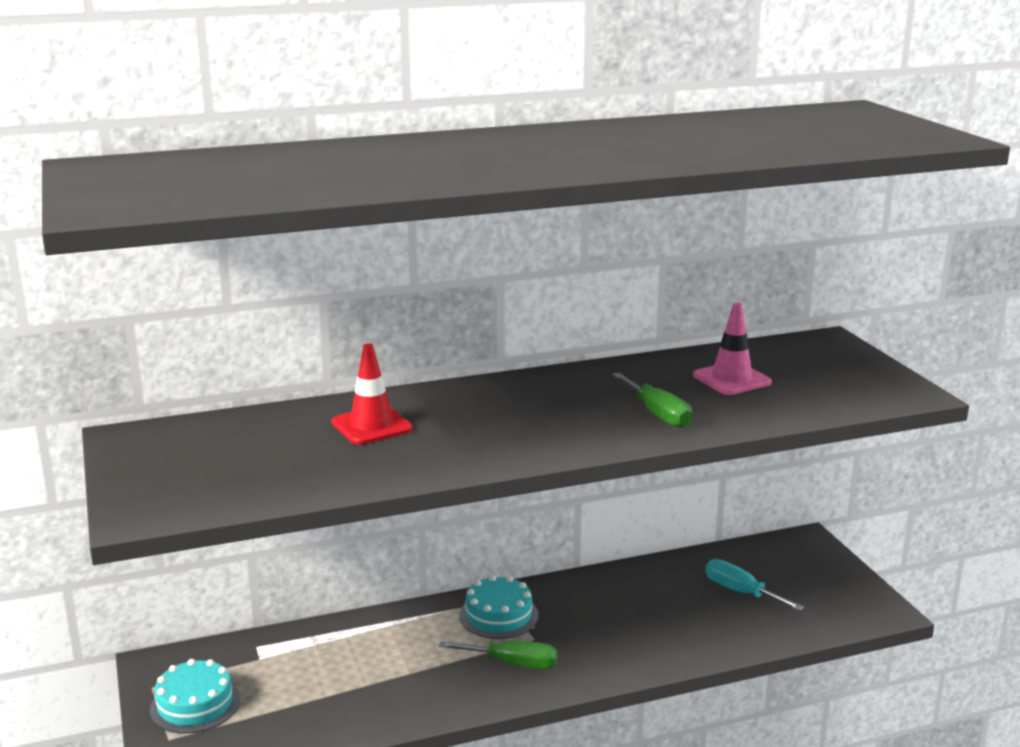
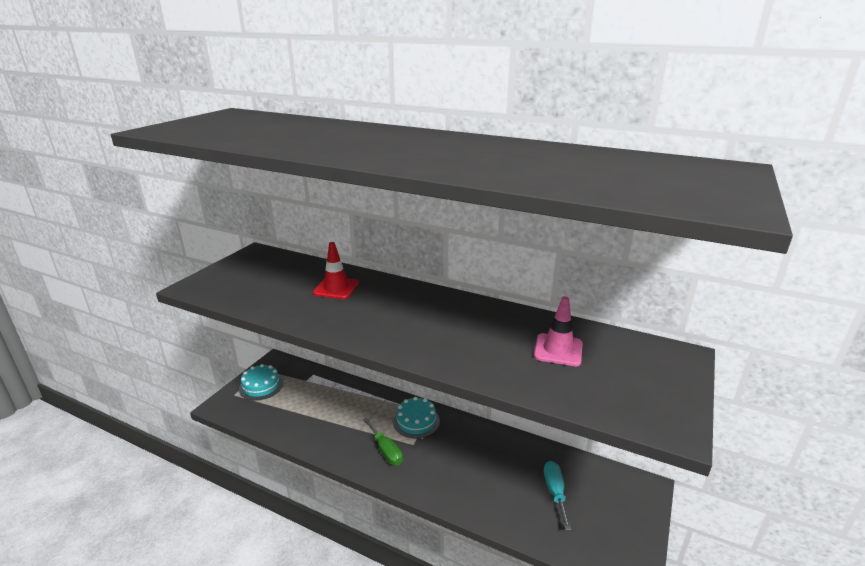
camera: 45 degrees right, 5 degrees up
green screwdriver [612,372,693,428] -> none

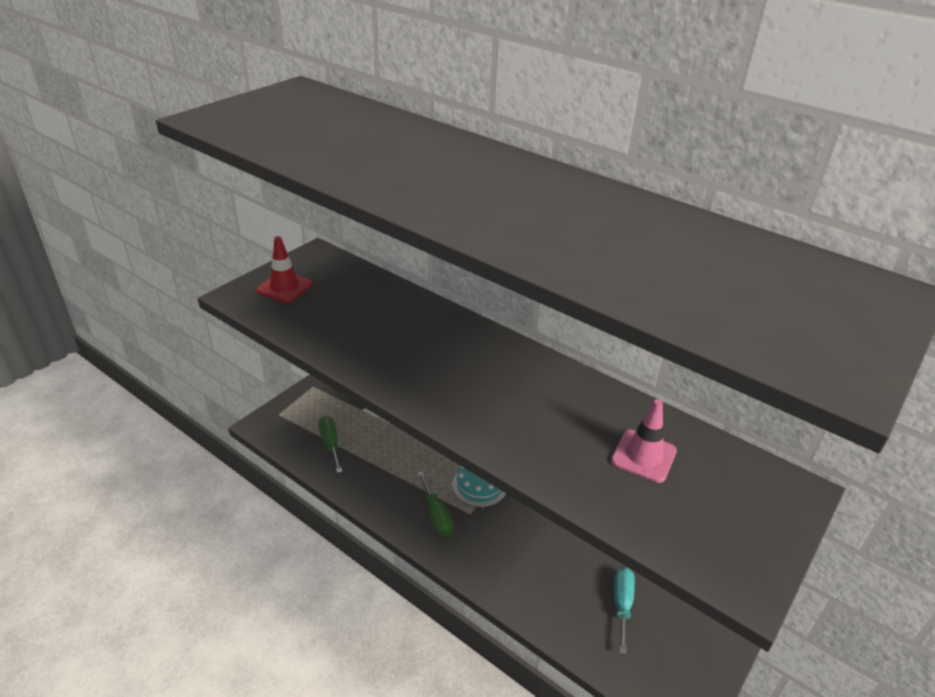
camera: 10 degrees right, 10 degrees up
turquoise cake [239,364,283,400] -> none
red traffic cone [313,242,359,299] -> red traffic cone moved to [256,236,313,303]
none -> green screwdriver [318,416,343,473]

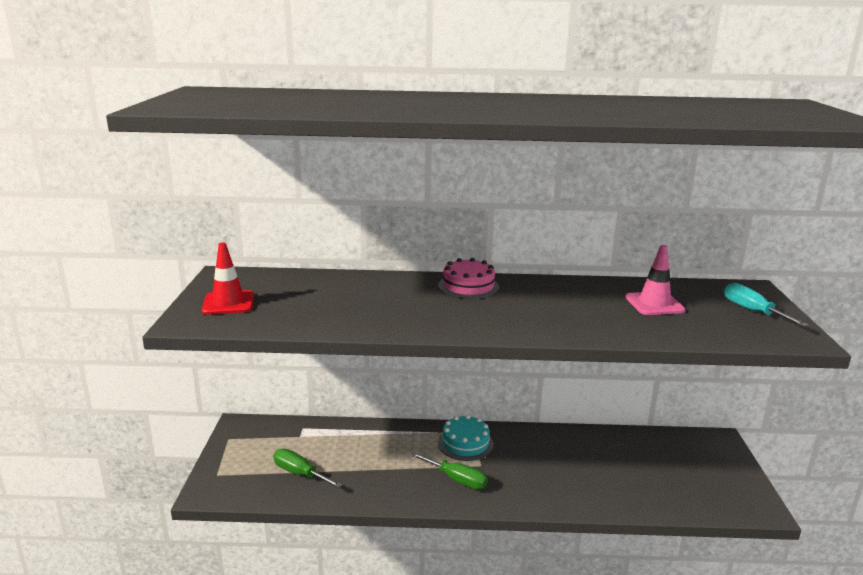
camera: 35 degrees left, 15 degrees down
turquoise screwdriver [614,567,635,654] -> turquoise screwdriver moved to [724,282,809,327]
none -> pink cake [438,258,499,299]

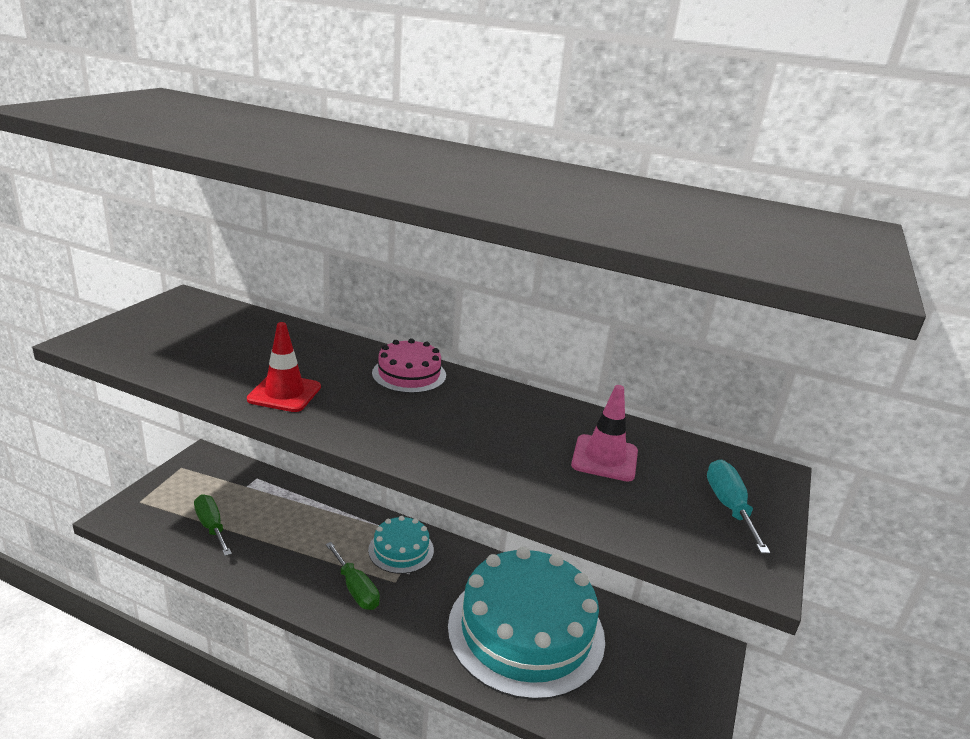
camera: 20 degrees right, 5 degrees up
red traffic cone [202,243,254,315] -> red traffic cone moved to [247,322,321,412]
none -> turquoise cake [448,547,605,700]

